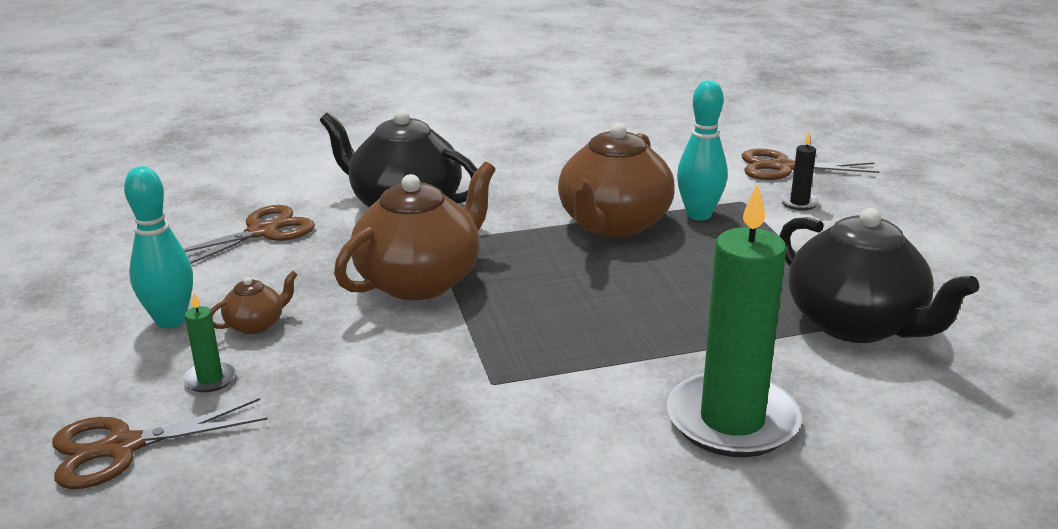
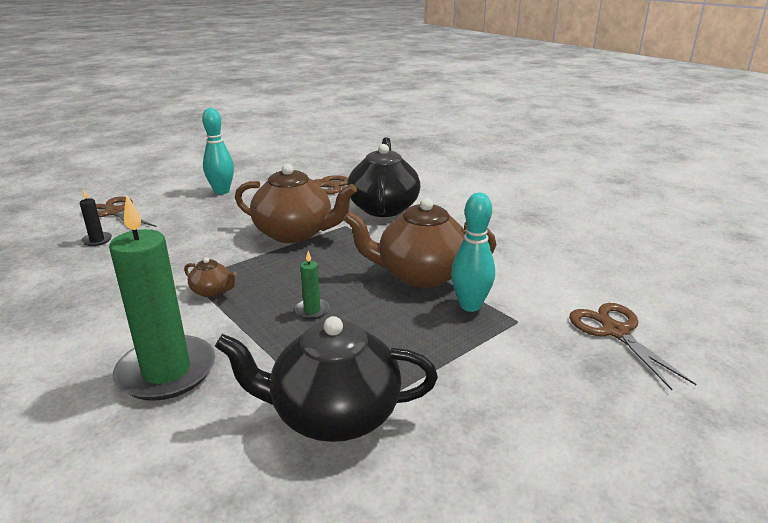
camera: 65 degrees right, 0 degrees up
green candle [183,293,236,392] -> green candle moved to [295,251,329,319]
brown teapot [211,271,298,334] -> brown teapot moved to [184,257,237,297]
black teapot [779,208,979,343] -> black teapot turned 60 degrees clockwise [215,316,438,442]
black candle [780,132,820,211] -> black candle moved to [80,190,112,246]

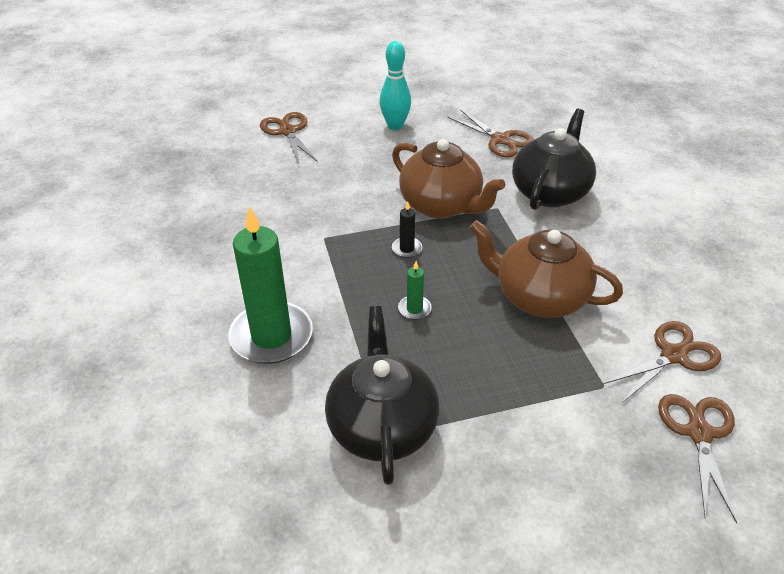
camera: 25 degrees right, 15 degrees up
black candle [80,190,112,246] -> black candle moved to [392,201,422,258]
brown teapot [184,257,237,297] -> none
black teapot [215,316,438,442] -> black teapot turned 60 degrees clockwise [325,306,440,485]
turquoise bowling pin [451,193,495,312] -> none
none -> brown scissors [602,321,721,404]

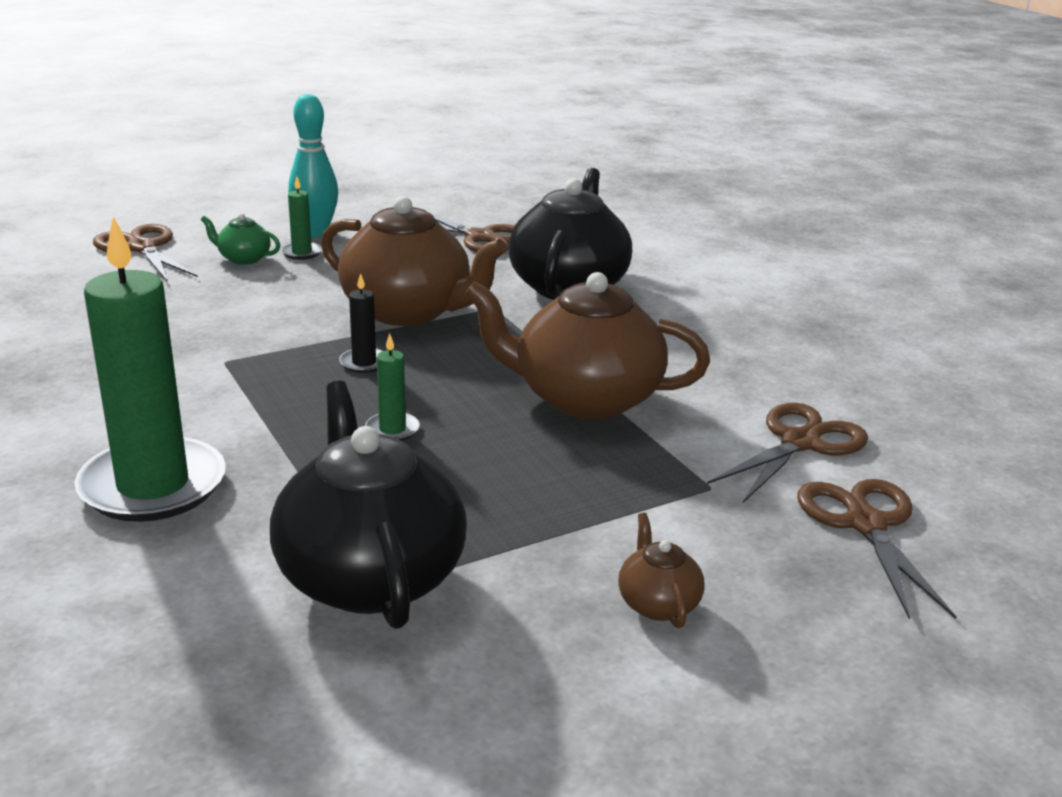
camera: 15 degrees left, 15 degrees down
none -> green teapot [201,213,280,265]
none -> green candle [281,176,322,260]
none -> brown teapot [618,513,704,628]

